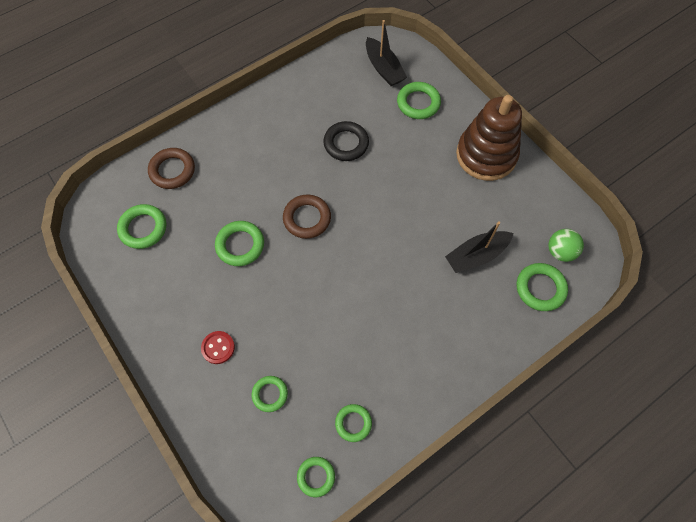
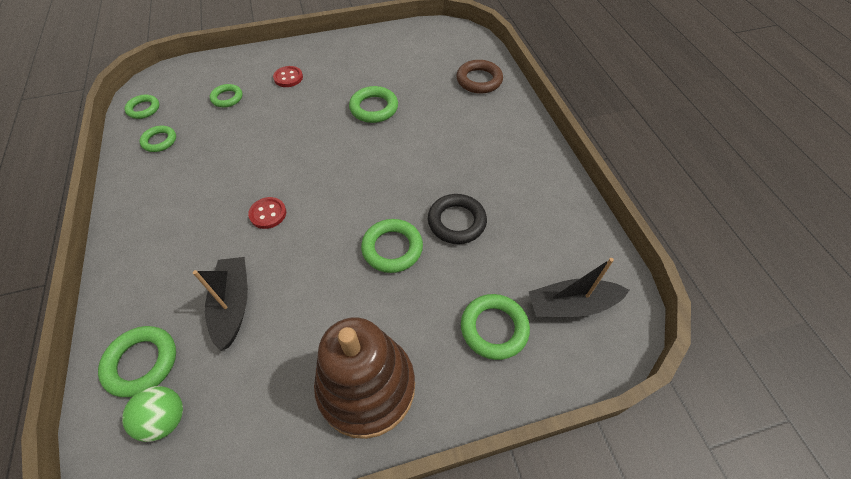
camera: 110 degrees right, 10 degrees down
green ring [117,204,166,249] -> green ring moved to [361,219,423,273]
brown ring [283,195,331,239] -> none
none -> red button [248,197,286,229]

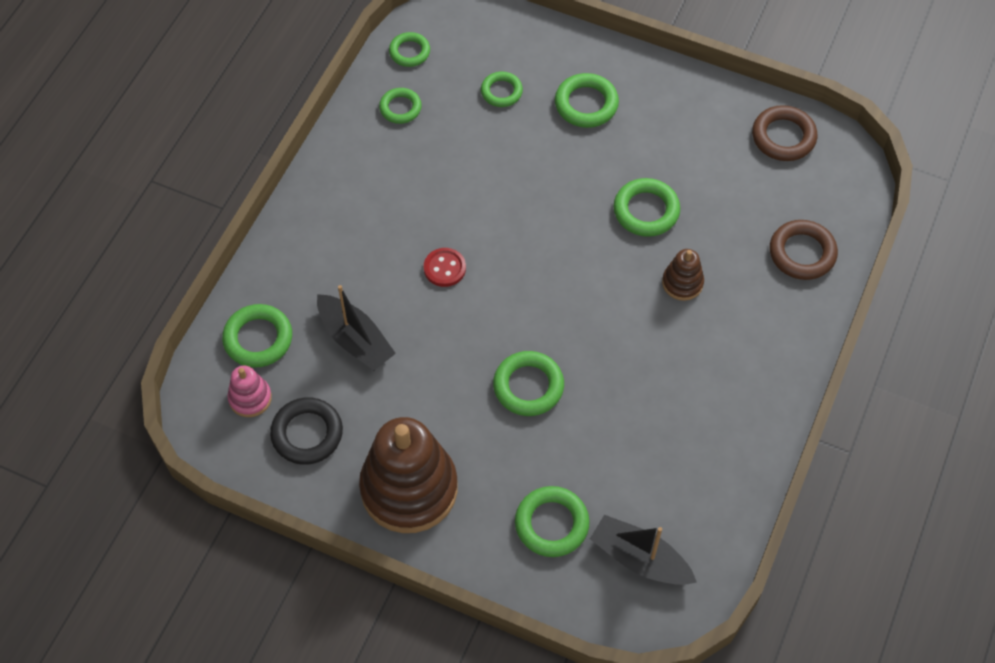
camera: 40 degrees right, 5 degrees up
green ball [122,386,183,442] -> pink stacking toy [227,366,272,417]
black boat [193,257,248,351] -> black boat turned 105 degrees clockwise [317,285,396,371]
red button [273,66,303,87] -> green ring [555,73,619,128]
black ring [428,194,487,244] -> black ring moved to [270,397,343,465]
none -> brown stacking toy [662,249,704,301]
none -> brown ring [752,105,817,161]

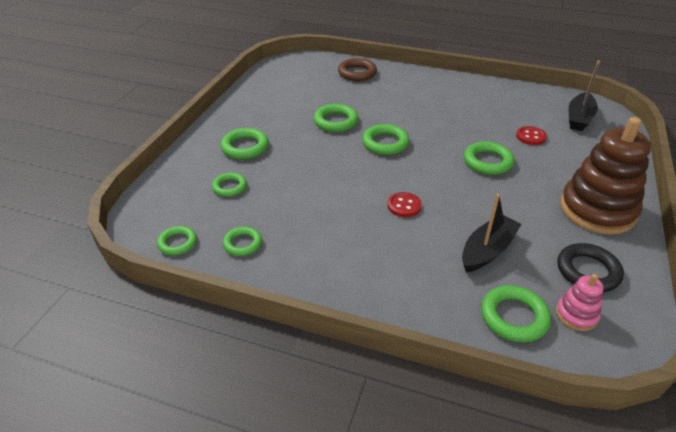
camera: 95 degrees left, 20 degrees down
green ring [515,486,590,557] -> green ring moved to [362,124,410,155]
brown stacking toy [662,249,704,301] -> none
brown ring [752,105,817,161] -> none
none -> red button [516,126,547,145]

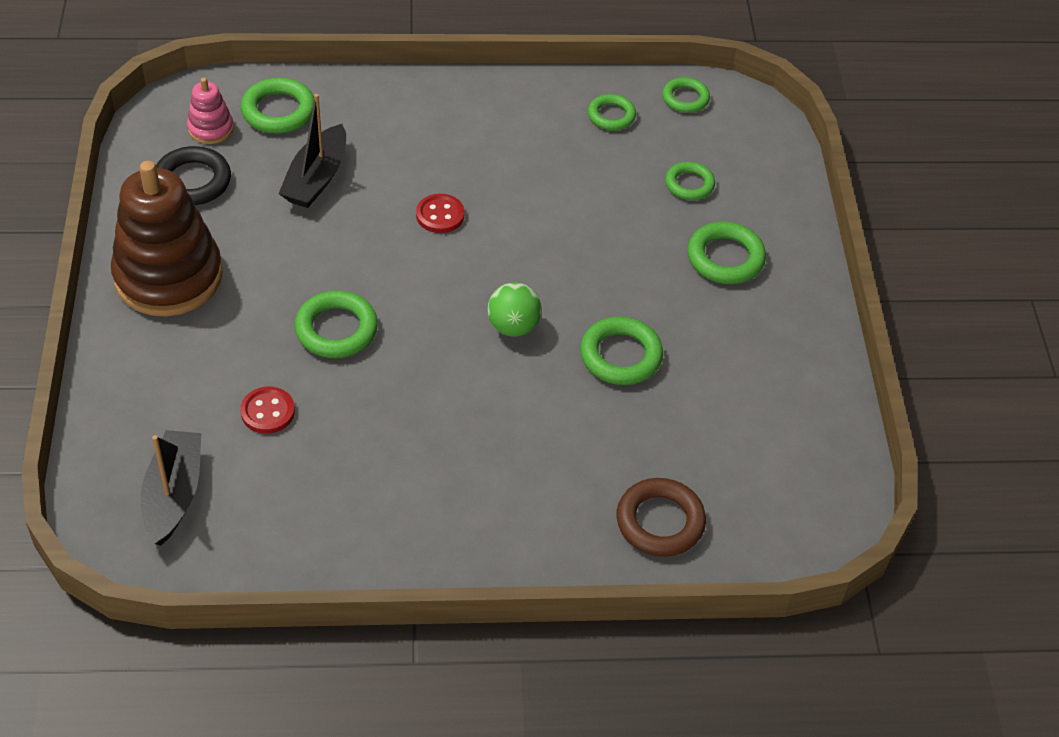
camera: 155 degrees right, 10 degrees up
green ring [362,124,410,155] -> green ball [487,282,542,337]

